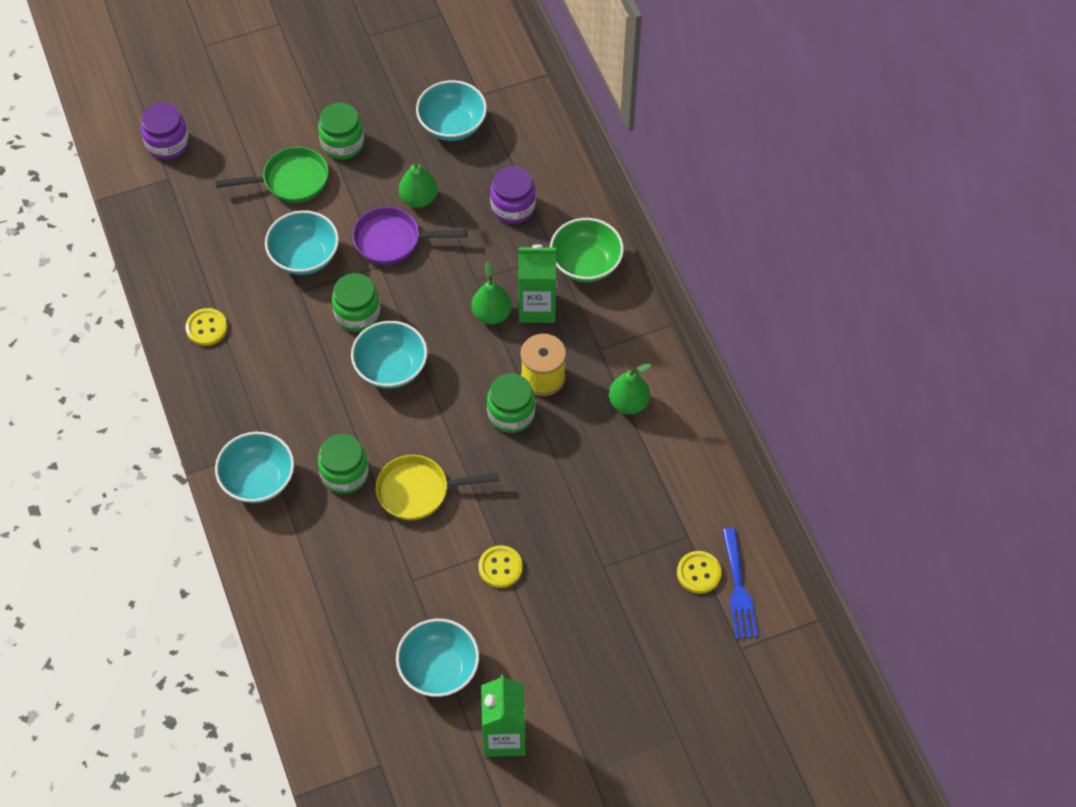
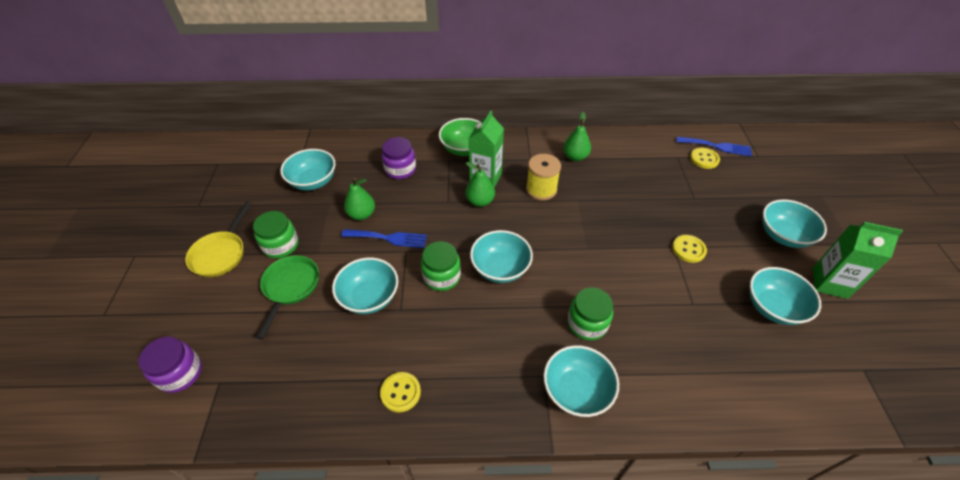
camera: 70 degrees left, 10 degrees down
purple pan [353,207,467,265] -> blue fork [341,229,427,248]
yellow pan [376,455,499,520] -> yellow pan moved to [185,202,252,277]
green jar [487,373,535,433] -> none
none -> turquoise bowl [763,199,827,248]

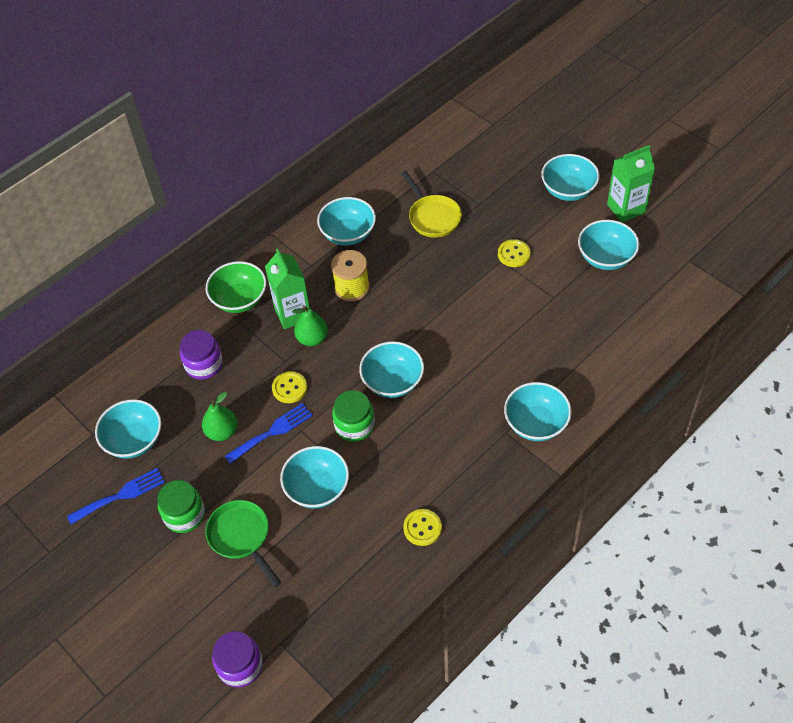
camera: 40 degrees left, 5 degrees up
yellow pan [185,202,252,277] -> yellow pan moved to [400,170,462,238]
green pear [563,112,591,161] -> turquoise bowl [317,197,376,246]
green jar [568,287,613,341] -> none
blue fork [676,137,752,156] -> blue fork moved to [67,468,165,525]
yellow button [690,148,720,169] -> yellow button moved to [272,371,307,403]

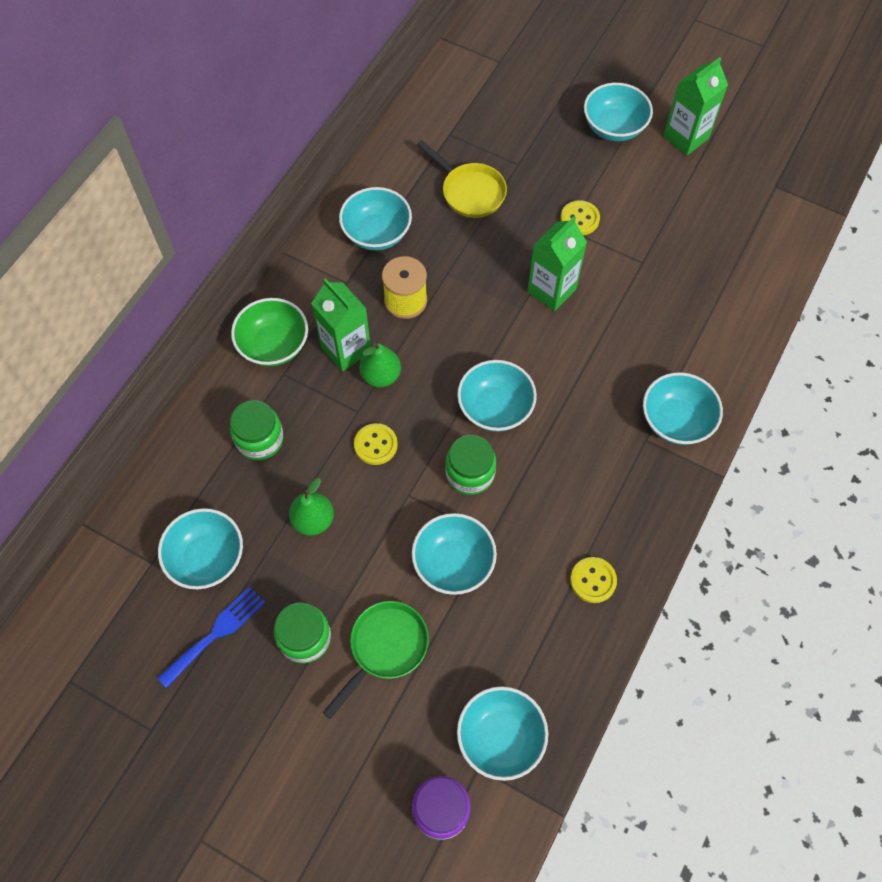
camera: 20 degrees left, 10 degrees up
purple jar [180,330,223,379] -> green jar [230,400,284,460]
green pan [205,500,281,587] -> green pan turned 90 degrees clockwise [323,601,429,719]
blue fork [225,403,313,464] -> none
turquoise bowl [578,220,639,270] -> turquoise bowl moved to [457,686,548,781]
none -> green carton [527,216,587,311]

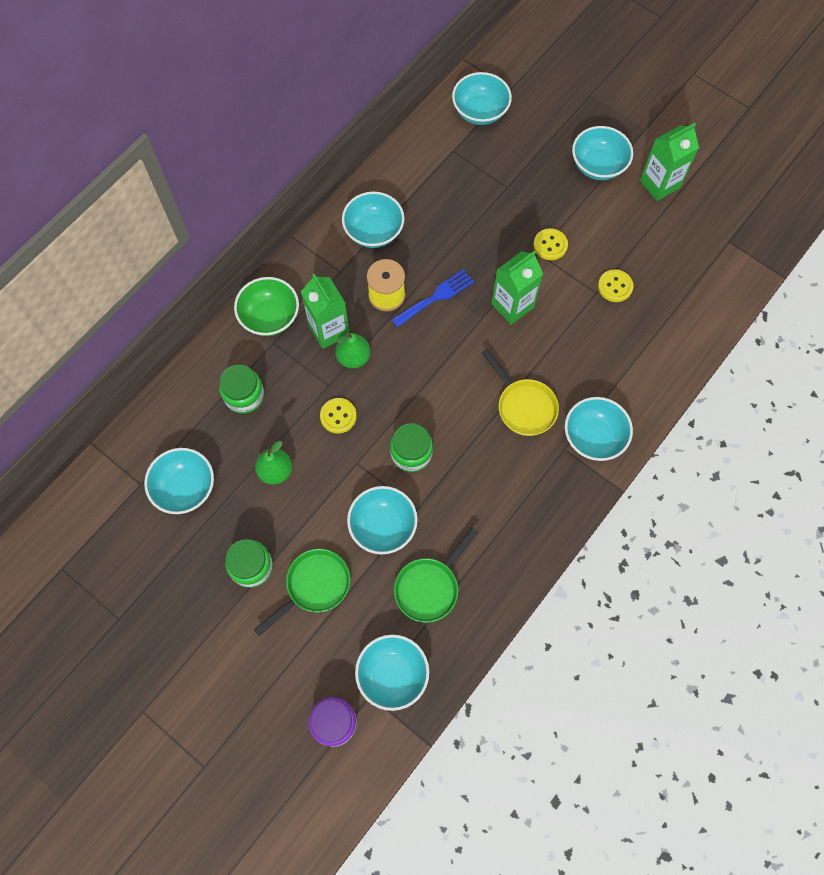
camera: 10 degrees right, 5 degrees up
blue fork [157,587,265,688] -> blue fork moved to [392,269,474,327]
yellow pan [417,140,507,218] -> yellow pan moved to [482,349,559,436]
turquoise bowl [457,360,537,432] -> turquoise bowl moved to [452,72,512,125]
yellow button [570,557,617,603] -> yellow button moved to [598,269,633,302]
none -> green pan [394,527,478,623]

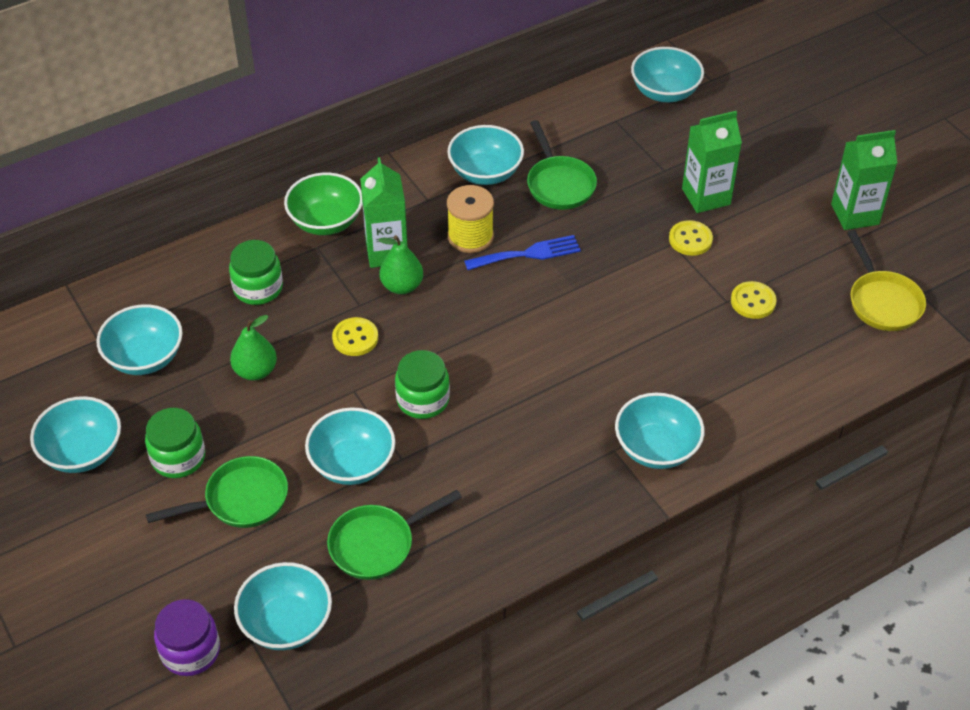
camera: 20 degrees right, 20 degrees down
yellow pan [482,349,559,436] -> yellow pan moved to [847,230,926,331]
green carton [491,251,543,325] -> green carton moved to [682,111,742,213]
turquoise bowl [572,126,633,180] -> turquoise bowl moved to [30,396,121,473]
none -> green pan [527,120,597,210]

